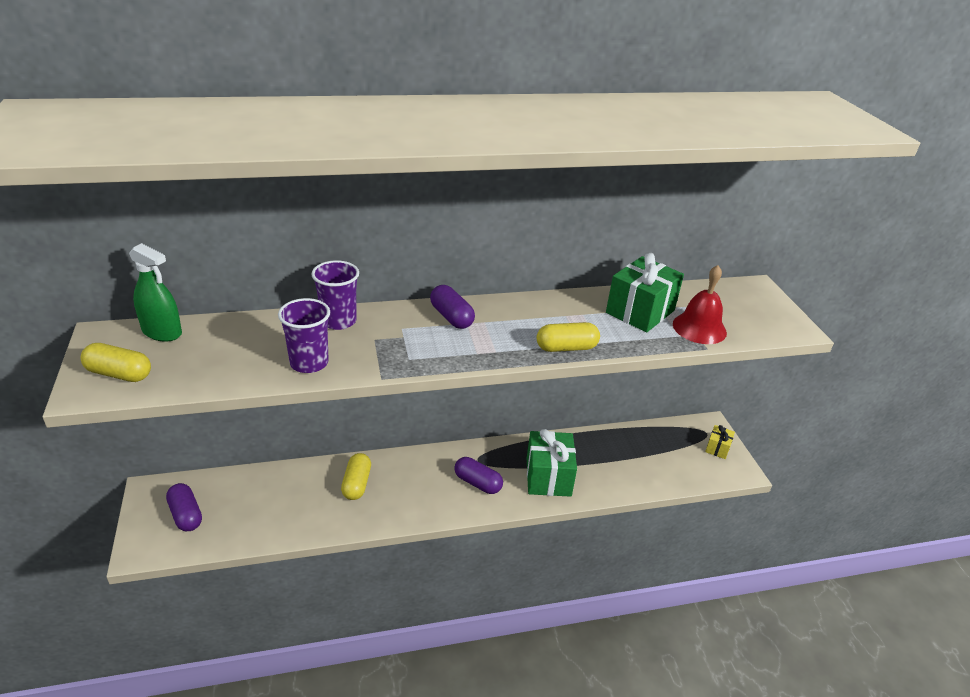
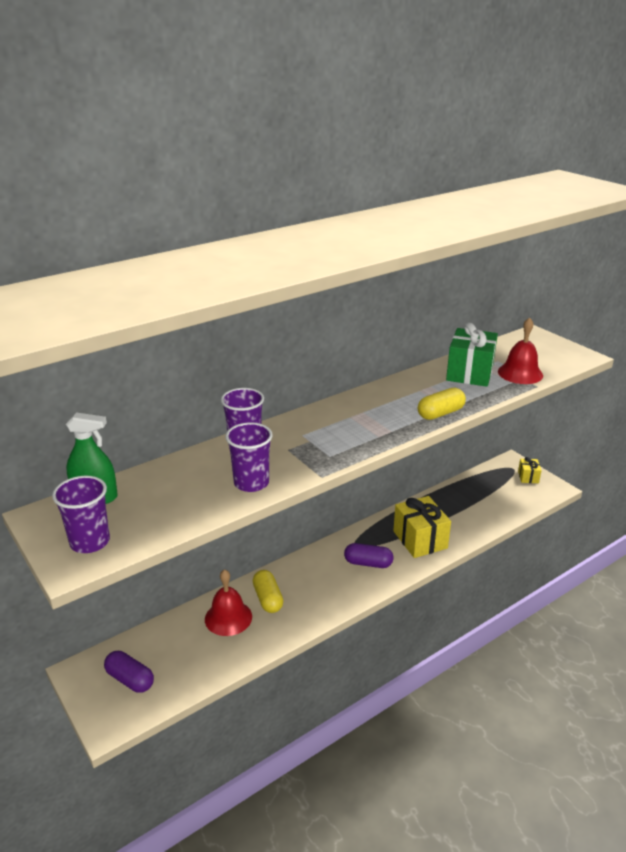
camera: 20 degrees left, 5 degrees down
yellow capsule [80,343,151,382] -> purple cup [52,476,110,553]
purple capsule [430,285,475,329] -> none
green gift [527,429,577,497] -> yellow gift [393,496,451,558]
none -> red bell [205,569,252,636]

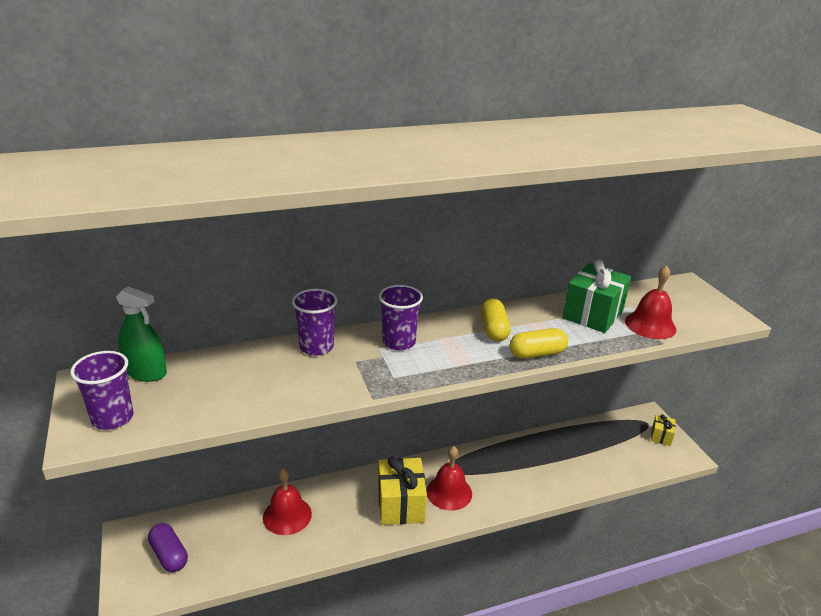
camera: 15 degrees right, 0 degrees up
purple cup [225,422,273,492] -> purple cup moved to [378,285,423,350]
yellow capsule [253,570,283,613] -> yellow capsule moved to [481,299,511,342]
purple capsule [344,543,394,568] -> red bell [426,446,472,511]
yellow gift [393,496,451,558] -> yellow gift moved to [378,456,427,525]

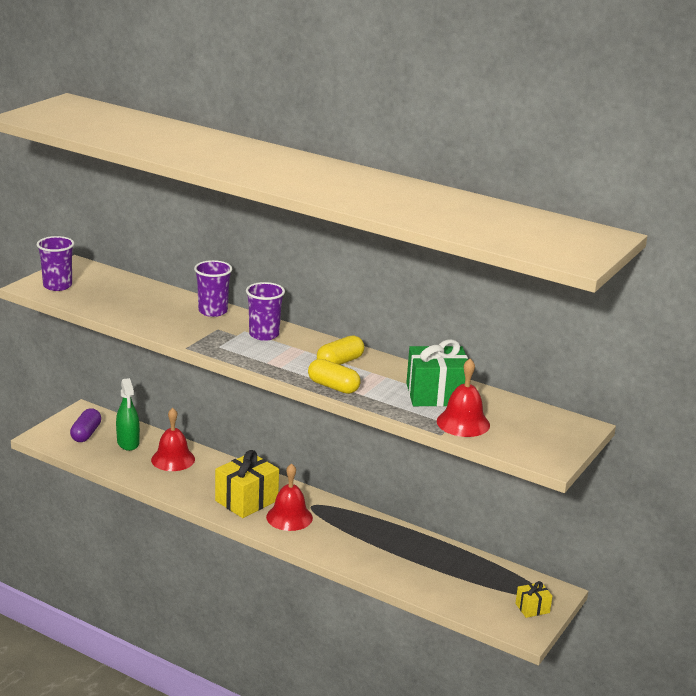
camera: 50 degrees right, 5 degrees down
green spray bottle [116,286,167,382] -> green spray bottle moved to [116,378,140,451]

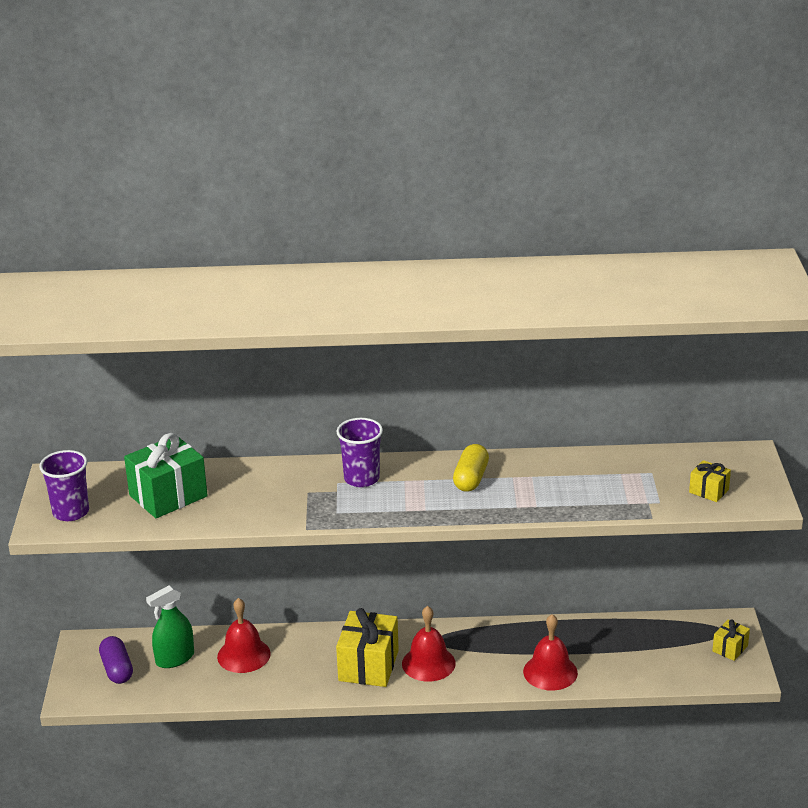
camera: 30 degrees left, 5 degrees up
green spray bottle [116,378,140,451] -> green spray bottle turned 105 degrees clockwise [146,585,194,668]
purple cup [194,260,232,317] -> none
yellow capsule [308,359,361,394] -> none
green gift [406,339,468,407] -> green gift moved to [124,433,208,518]
red bell [437,358,490,437] -> red bell moved to [523,614,578,691]
none -> yellow gift [689,460,731,502]

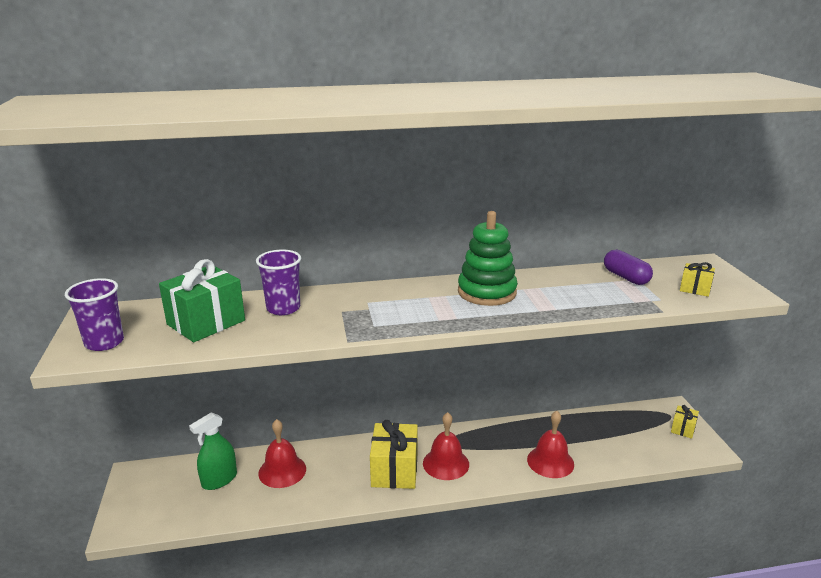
camera: 10 degrees left, 5 degrees down
purple capsule [99,636,133,684] -> purple capsule moved to [604,250,653,285]
purple cup [336,418,383,487] -> purple cup moved to [256,250,301,315]
yellow capsule [453,444,489,492] -> green stacking toy [458,211,518,306]

